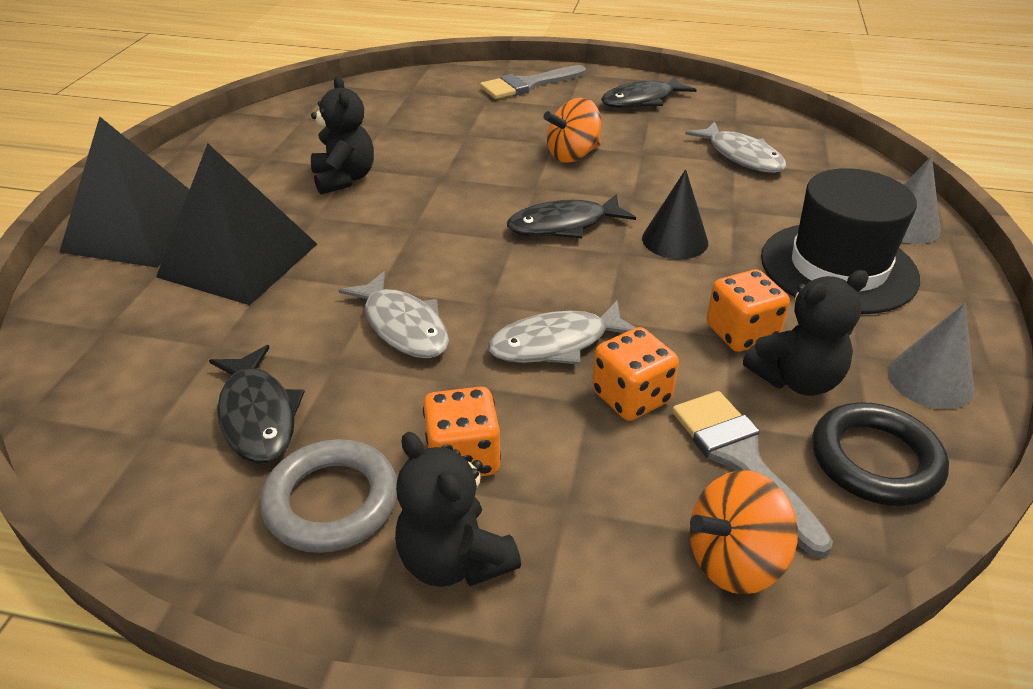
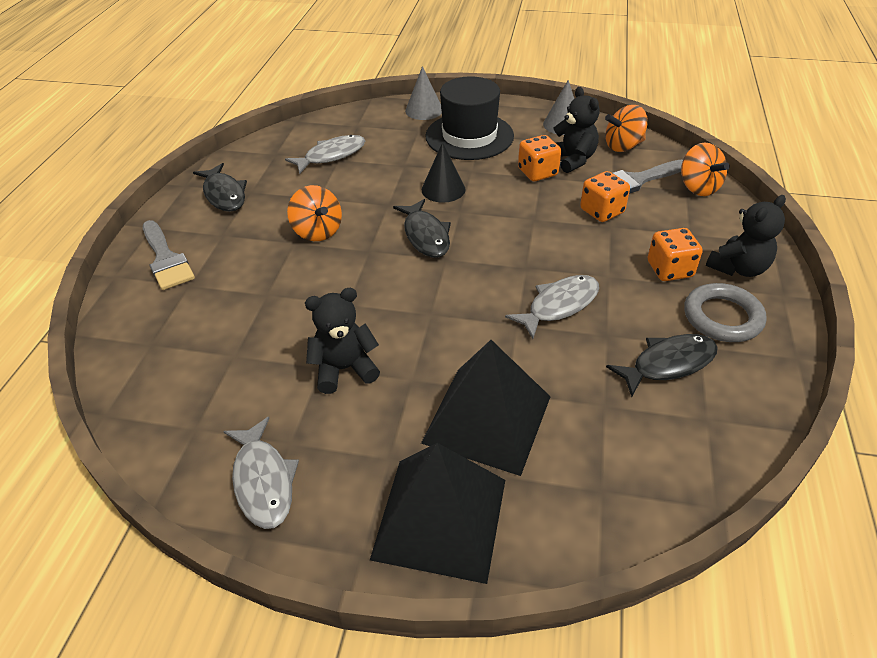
camera: 90 degrees left, 5 degrees up
grey fish [488,301,636,365] -> grey fish moved to [223,417,299,529]
black ring [812,403,949,506] -> orange spinning top [605,105,648,152]

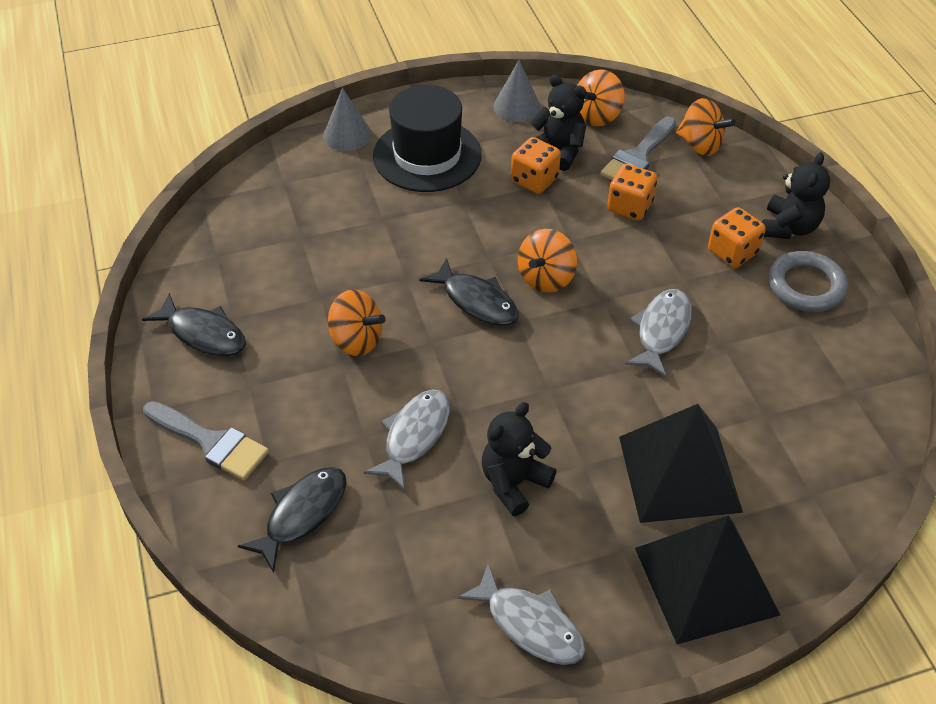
camera: 30 degrees left, 5 degrees up
grey fish [285,135,365,174] -> grey fish moved to [364,390,450,491]
black cone [422,142,466,203] -> none
black fish [606,334,718,397] -> black fish moved to [238,467,347,573]
none -> orange spinning top [518,229,577,293]

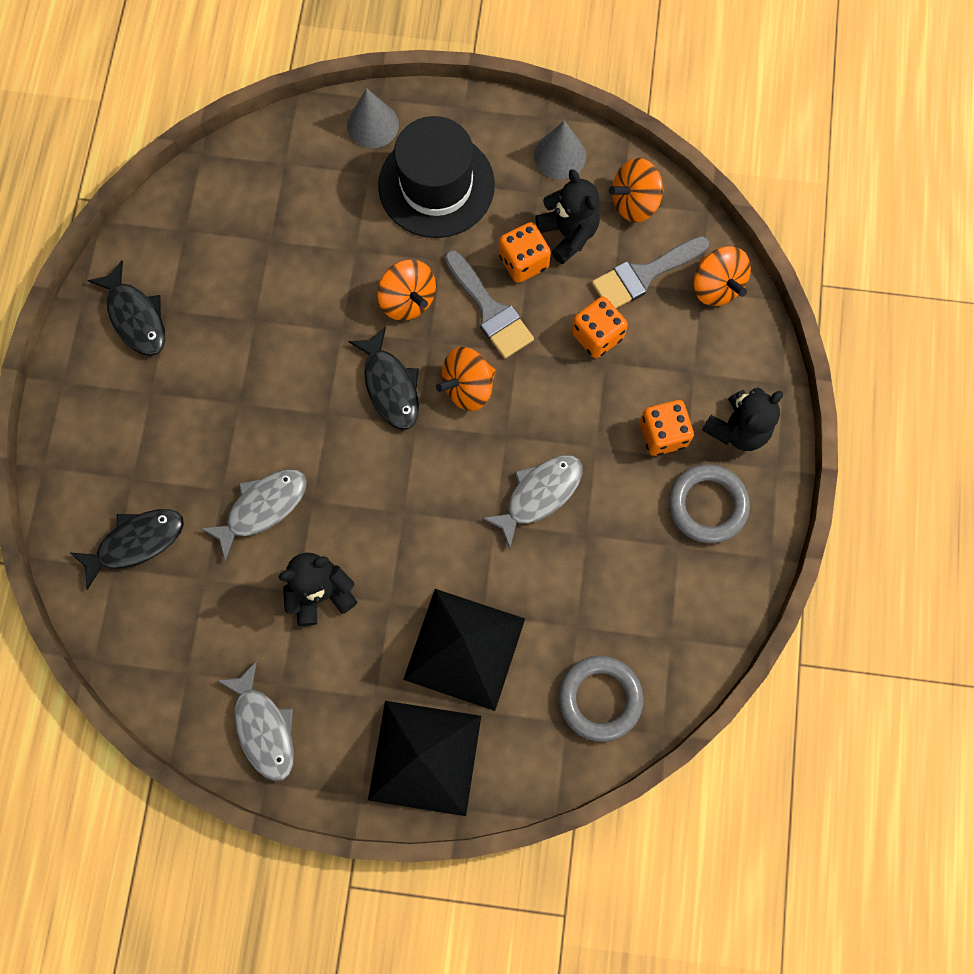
camera: 25 degrees right, 25 degrees up
grey brush [143,401,269,480] -> grey brush moved to [445,250,534,359]
orange spinning top [328,289,386,356] -> orange spinning top moved to [377,260,436,321]
none -> grey ring [558,655,643,742]

